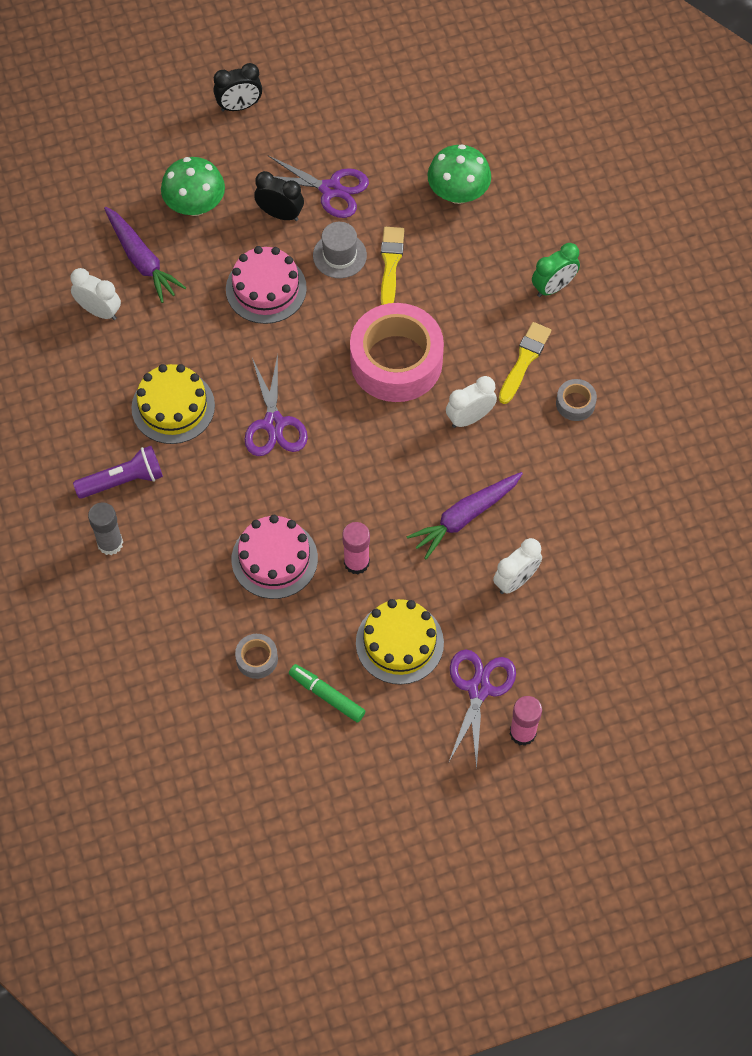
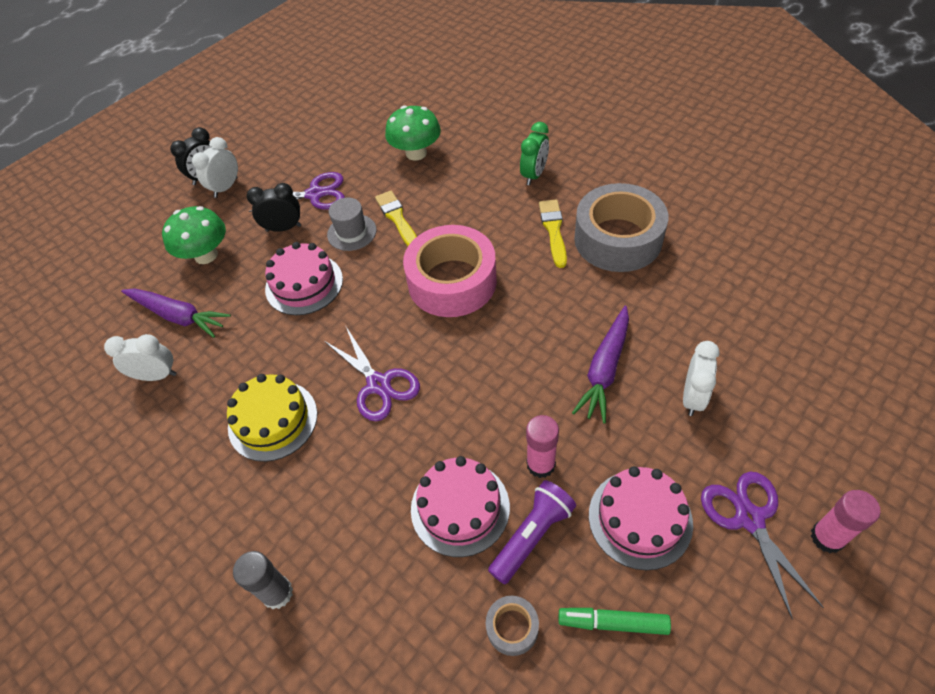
camera: 25 degrees left, 10 degrees down
purple flashlight [73,446,163,499] -> purple flashlight moved to [488,480,576,585]
yellow cake [356,599,444,685] -> pink cake [589,466,693,570]
white clock [446,376,497,428] -> white clock moved to [192,137,238,198]
grey tape [556,379,597,421] -> grey tape [574,183,668,272], size x2.37

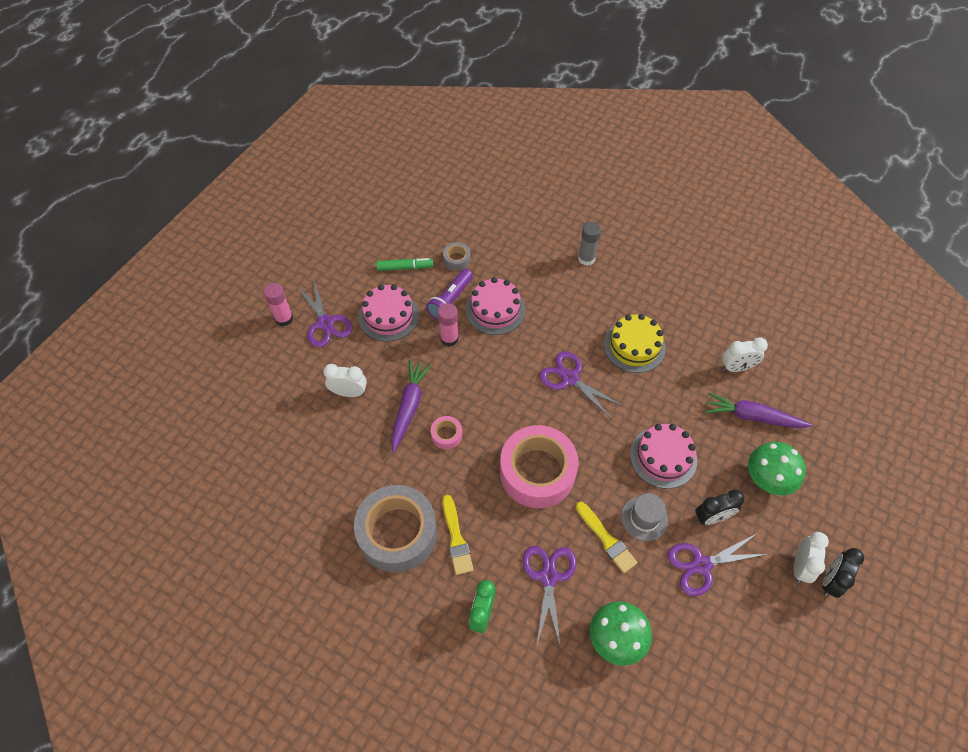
camera: 165 degrees right, 5 degrees up
white clock [683,341,720,416] -> white clock turned 90 degrees clockwise [323,364,367,397]
none -> pink tape [431,416,462,449]
none -> purple scissors [522,546,576,648]

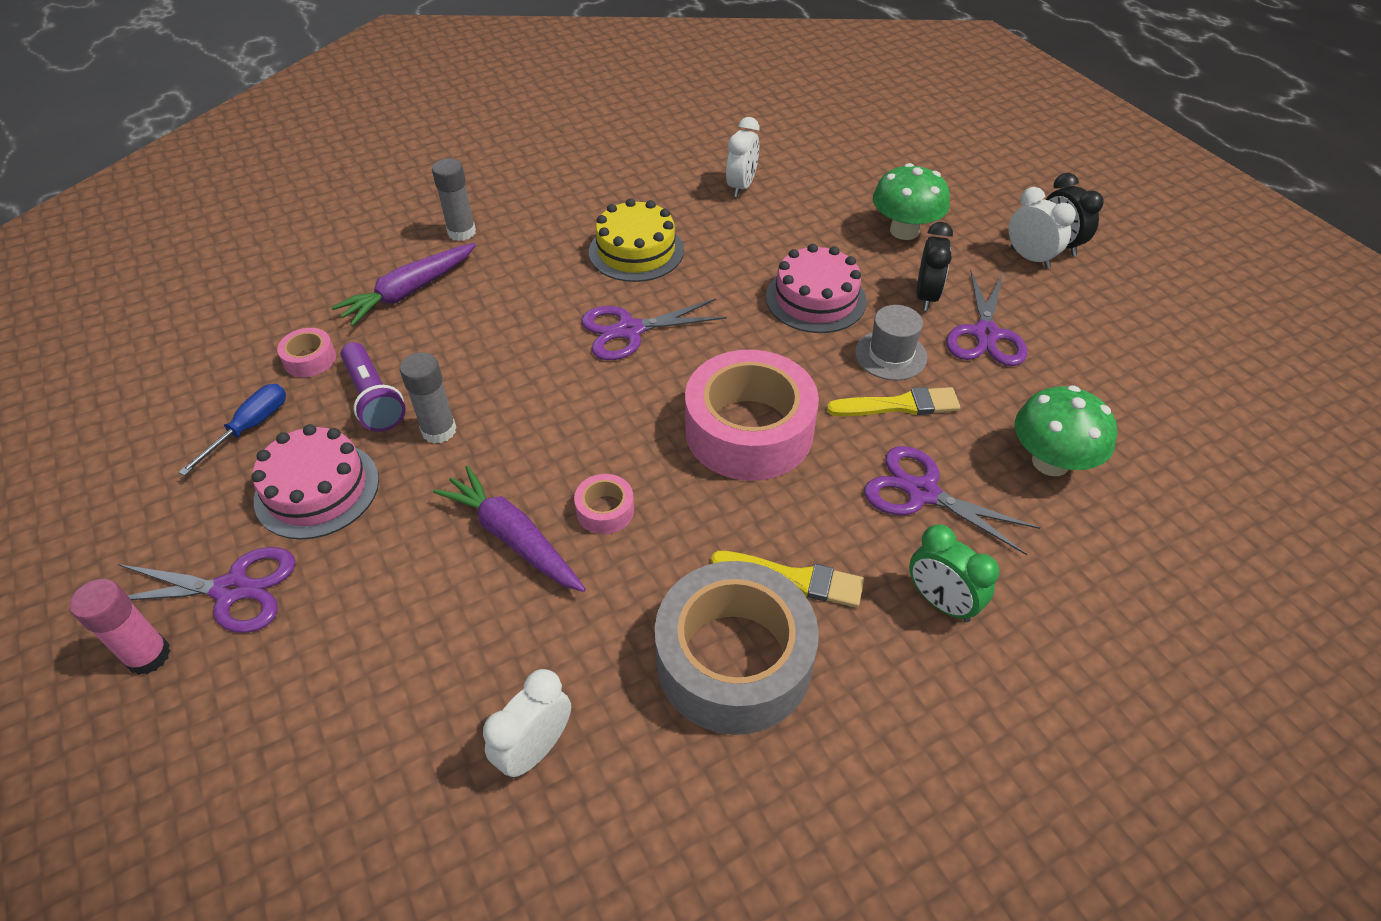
camera: 60 degrees left, 10 degrees down
white clock [323,364,367,397] -> white clock moved to [483,669,571,778]
green marker [376,258,433,271] -> blue screwdriver [178,384,286,476]
pink glue stick [438,303,459,347] -> grey glue stick [400,352,456,444]
grey tape [443,242,470,271] -> pink tape [277,328,336,377]
pink cake [466,277,526,335] -> none
purple carrot [706,392,812,428] -> purple carrot moved to [331,243,476,326]

